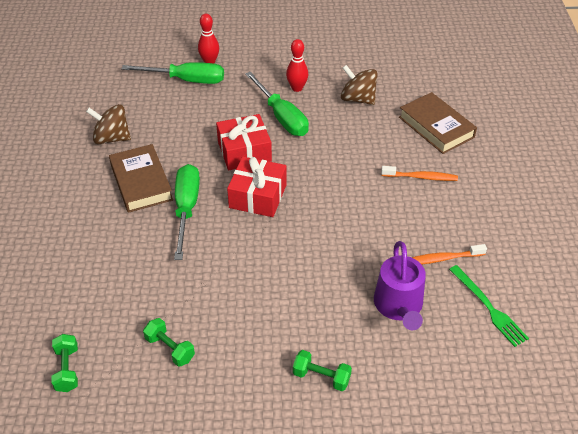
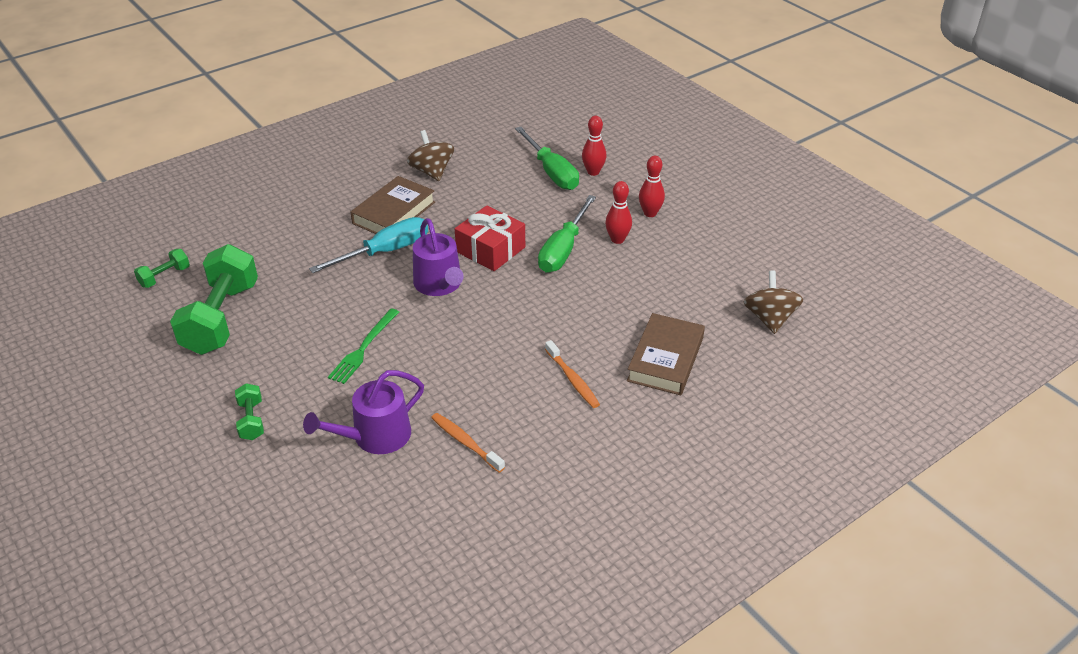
camera: 55 degrees right, 5 degrees down
green dumbbell [143,318,195,367] -> green dumbbell [170,244,258,355], size x2.20
green screwdriver [174,164,200,260] -> turquoise screwdriver [309,217,428,273]
red gift [227,157,287,217] -> purple watering can [413,218,464,296]
brown spinning top [341,65,378,105] -> brown spinning top moved to [744,270,803,334]
green fork [449,265,529,347] -> green fork moved to [328,308,399,384]
none -> red bowling pin [639,156,665,217]

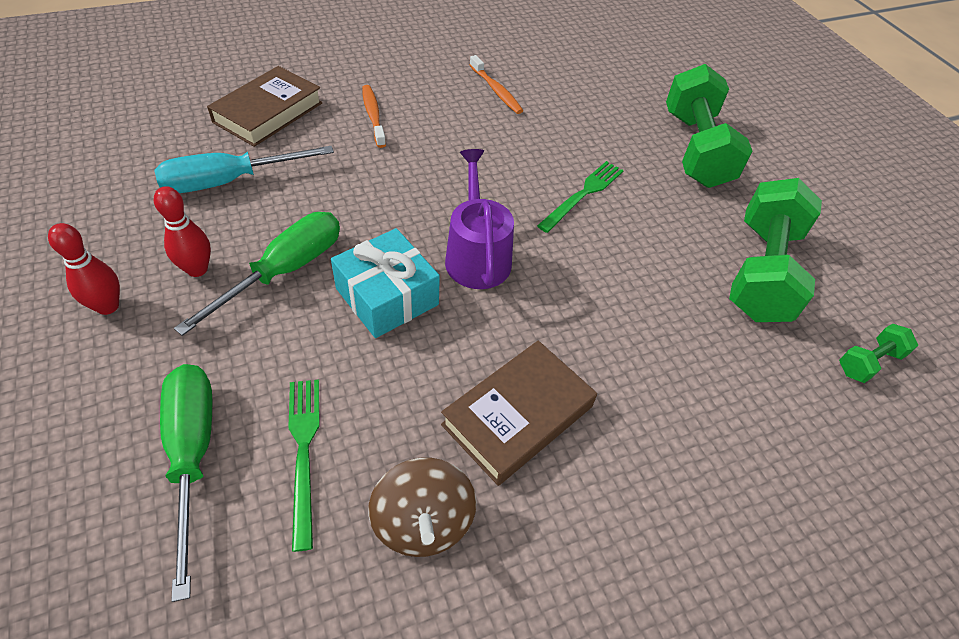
camera: 170 degrees left, 10 degrees up
green dumbbell [235,383,264,440] -> green dumbbell [666,64,752,188], size x2.20
purple watering can [303,370,424,454] -> none
turquoise screwdriver [309,217,428,273] -> turquoise screwdriver moved to [154,146,334,193]
red gift [455,205,525,271] -> turquoise gift [331,228,440,338]
red bowling pin [582,116,606,176] -> none
brown spinning top [744,270,803,334] -> none
none -> green fork [288,380,319,552]

